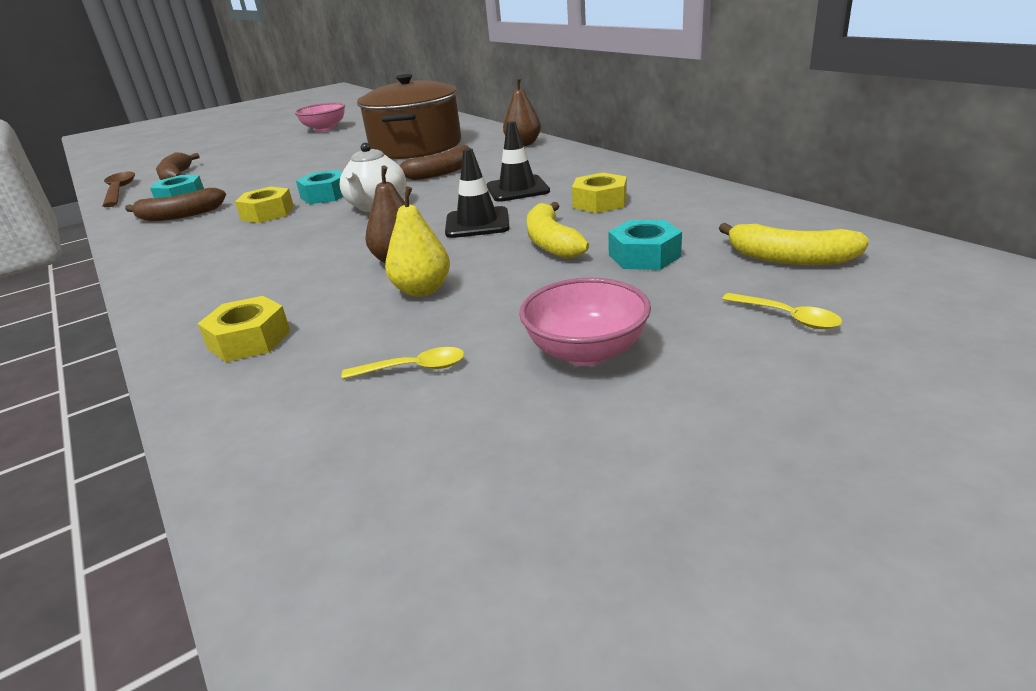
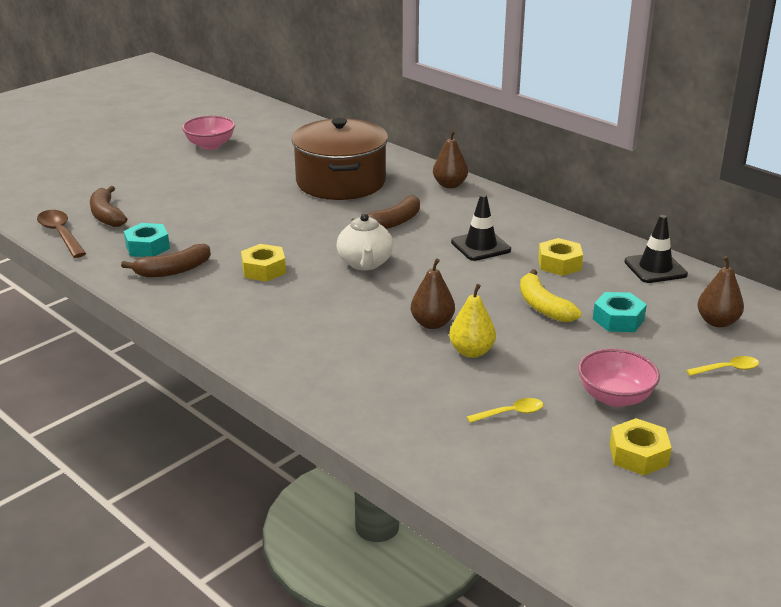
camera: 15 degrees left, 0 degrees up
yellow nut [197,296,291,362] -> yellow nut moved to [610,418,672,475]
turquoise nut [296,170,343,204] -> none
black traffic cone [445,148,510,238] -> black traffic cone moved to [624,215,688,283]
yellow banana [719,223,869,265] -> brown pear [697,256,744,328]
yellow spoon [722,293,842,329] -> yellow spoon turned 45 degrees counterclockwise [686,356,759,376]

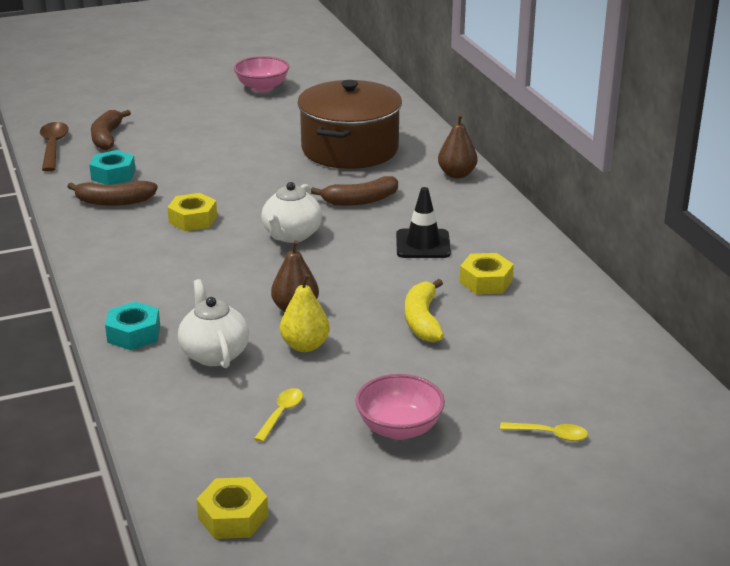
camera: 25 degrees right, 0 degrees up
yellow spoon [467,398,544,423] -> yellow spoon turned 75 degrees counterclockwise [254,388,303,442]
turquoise nut [593,292,647,332] -> turquoise nut moved to [105,301,160,350]
yellow nut [610,418,672,475] -> yellow nut moved to [197,477,268,539]
black traffic cone [624,215,688,283] -> none
brown pear [697,256,744,328] -> none
none -> white teapot [178,279,249,368]

